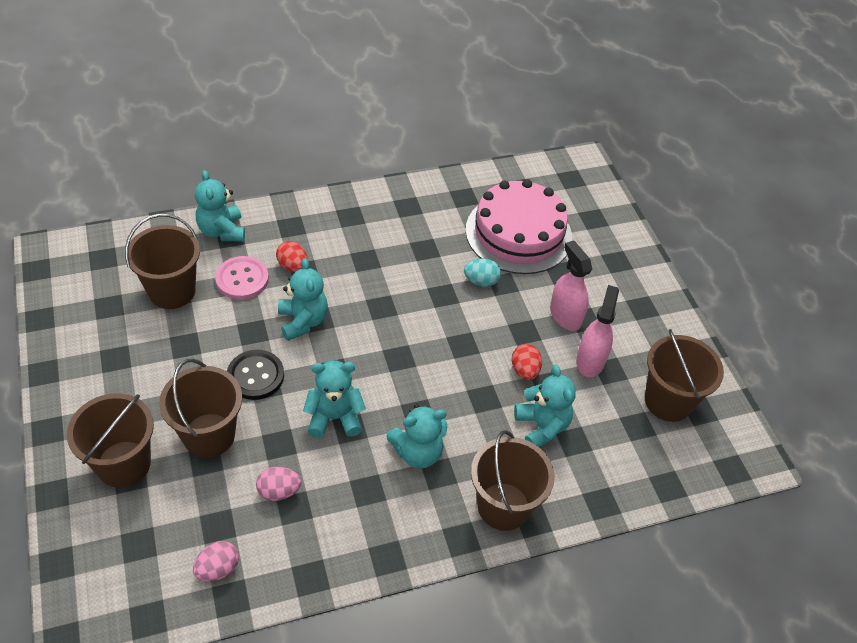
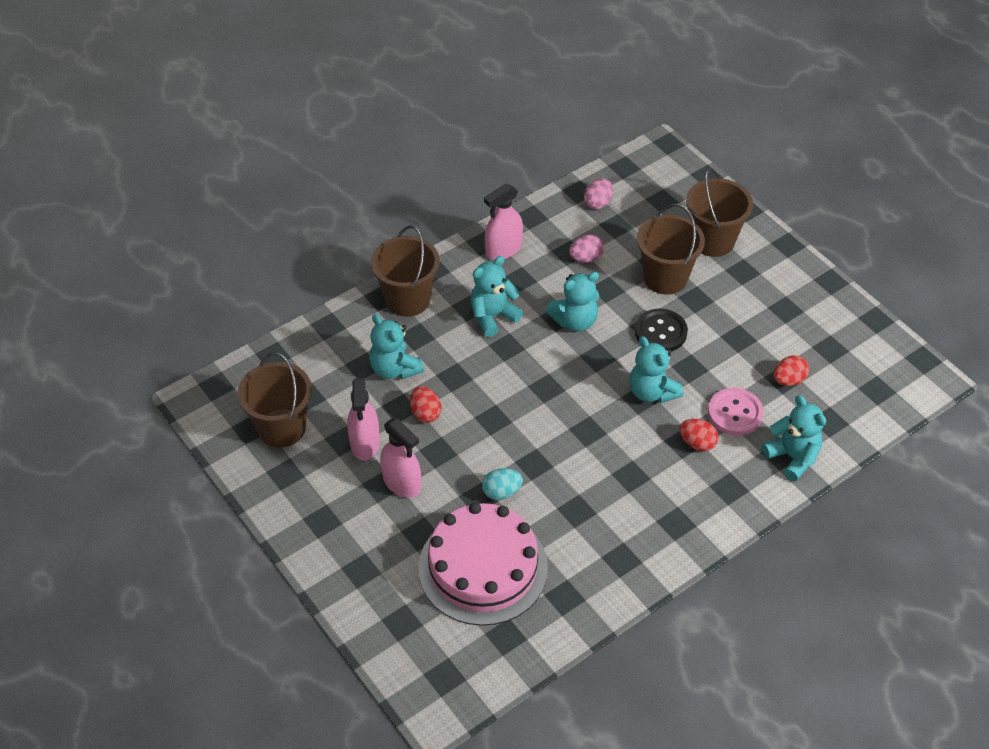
camera: 165 degrees right, 0 degrees up
brown bucket [125,214,200,309] -> red egg [773,355,809,386]
none -> pink spray bottle [484,184,523,260]

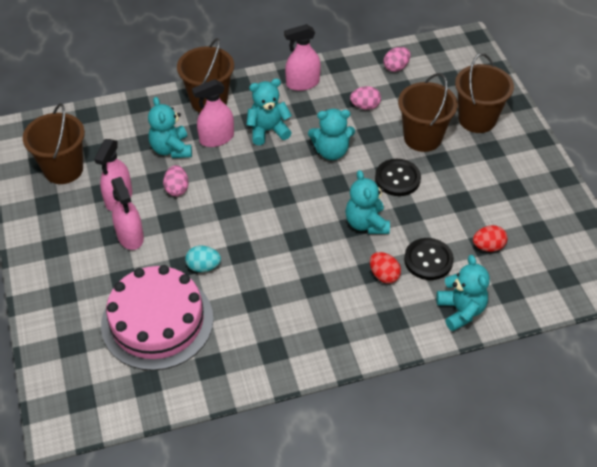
camera: 20 degrees right, 0 degrees up
red egg [410,386,442,423] -> pink egg [163,165,188,196]
pink button [708,388,763,436] -> black button [404,238,454,280]
none -> pink spray bottle [192,79,234,147]

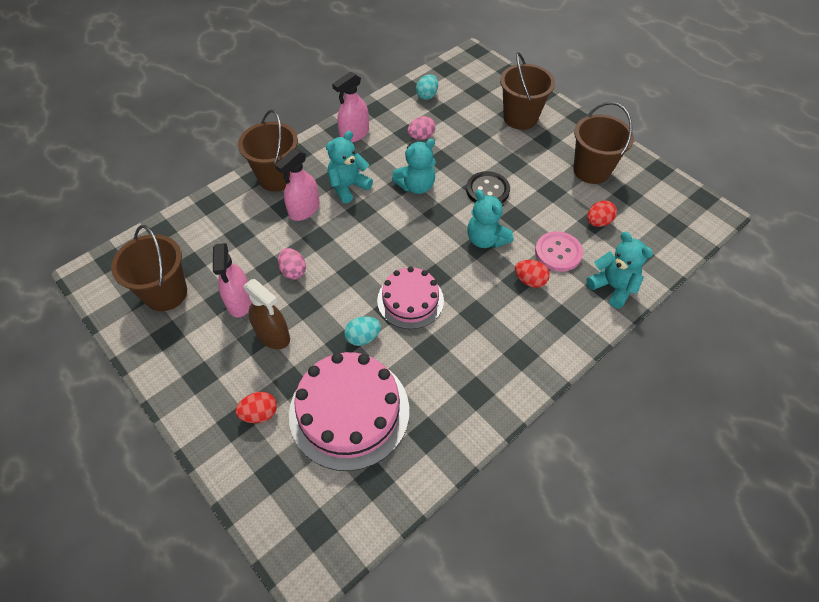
camera: 25 degrees left, 5 degrees up
pink spray bottle [111,177,144,250] -> brown spray bottle [244,279,290,349]
turquoise teddy bear [148,97,192,158] -> none
pink egg [384,47,411,72] -> turquoise egg [416,74,438,100]
brown bucket [398,73,458,152] -> brown bucket moved to [573,102,634,184]
black button [404,238,454,280] -> pink button [535,231,583,272]
none -> red egg [235,392,277,423]
none -> pink cake [377,267,444,329]

